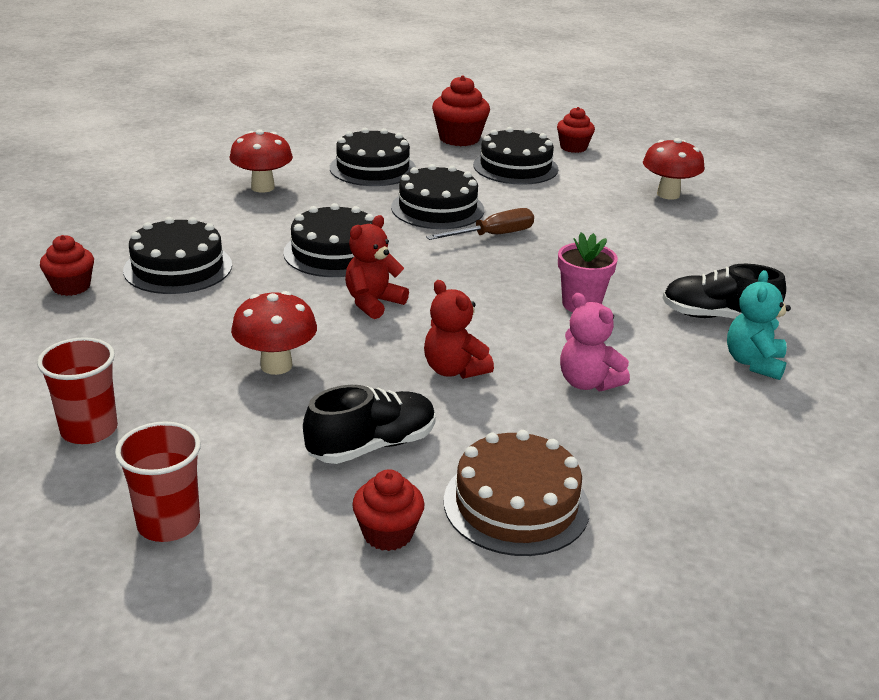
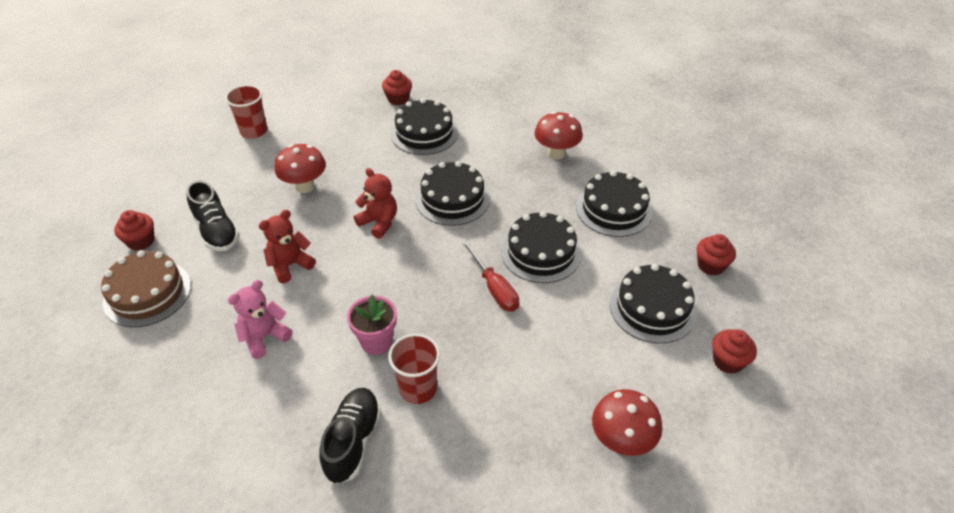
camera: 90 degrees right, 15 degrees up
red cup [115,421,201,542] -> red cup moved to [388,334,440,404]
brown screwdriver [426,208,534,240] -> red screwdriver [461,240,519,311]
red cupcake [432,75,490,146] -> red cupcake [697,234,736,275], size x0.65
turquoise teddy bear [727,270,791,380] -> none

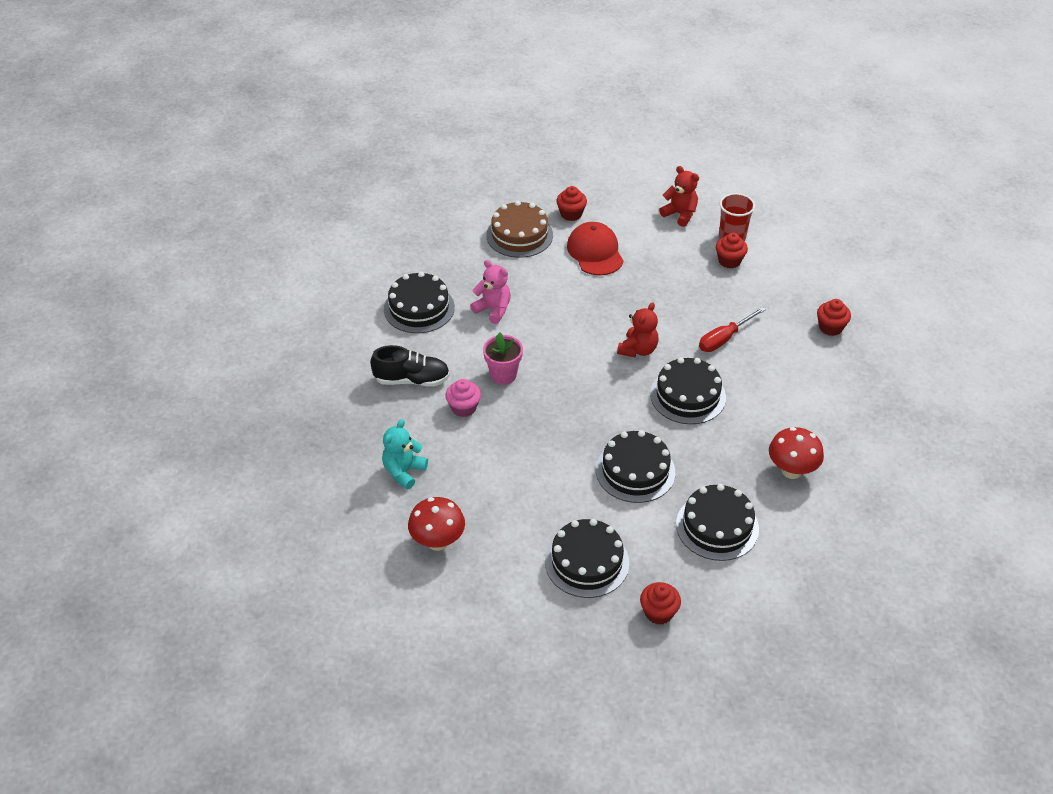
camera: 80 degrees right, 0 degrees up
black shoe [186,180,240,251] -> red cap [567,222,624,276]
red teddy bear [259,210,316,283] -> red teddy bear moved to [659,166,699,227]
red mushroom [275,144,326,193] -> none
red cup [388,334,440,404] -> pink cupcake [445,379,481,417]
black cake [391,98,458,155] -> black cake moved to [384,272,455,333]
red screwdriver [461,240,519,311] -> red screwdriver moved to [699,307,766,352]
red cupcake [712,329,757,374] -> red cupcake moved to [716,233,748,268]
none -> turquoise teddy bear [382,419,428,489]

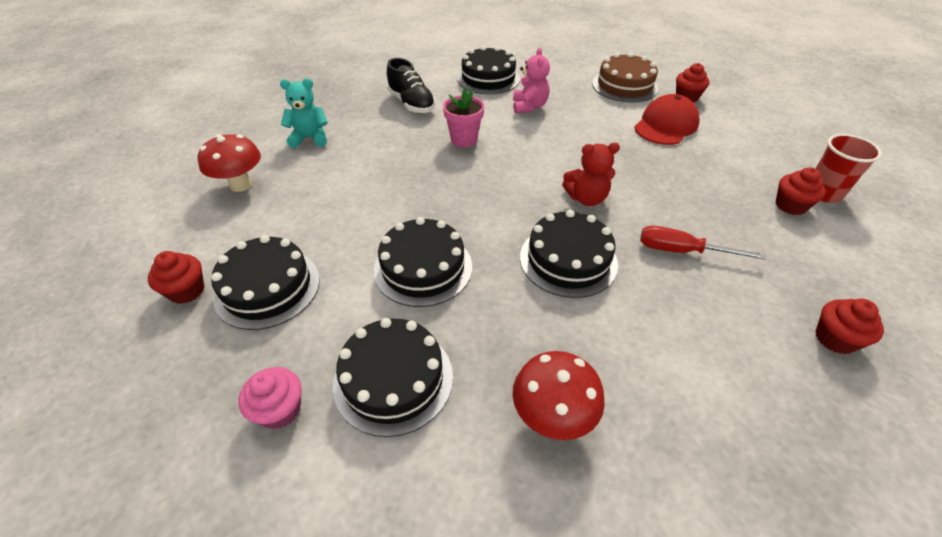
camera: 55 degrees right, 0 degrees up
pink cupcake [445,379,481,417] -> pink cupcake moved to [238,367,302,429]
red cupcake [640,582,681,625] -> red cupcake moved to [148,251,205,304]
red teddy bear [659,166,699,227] -> none

